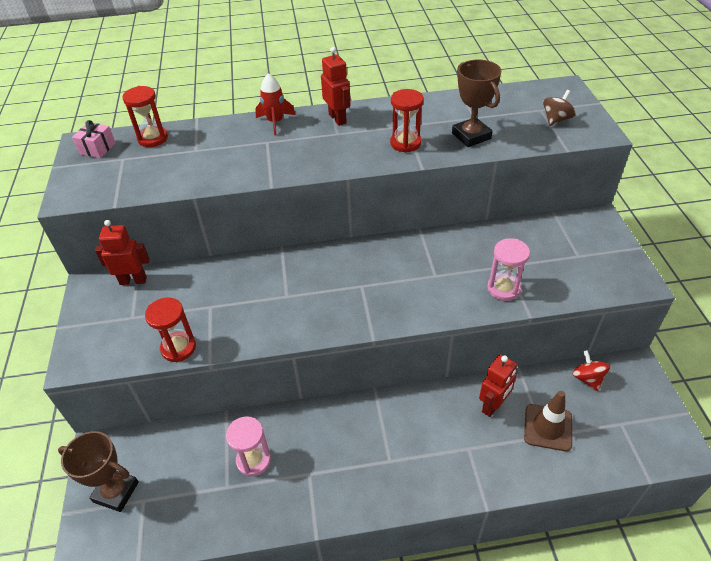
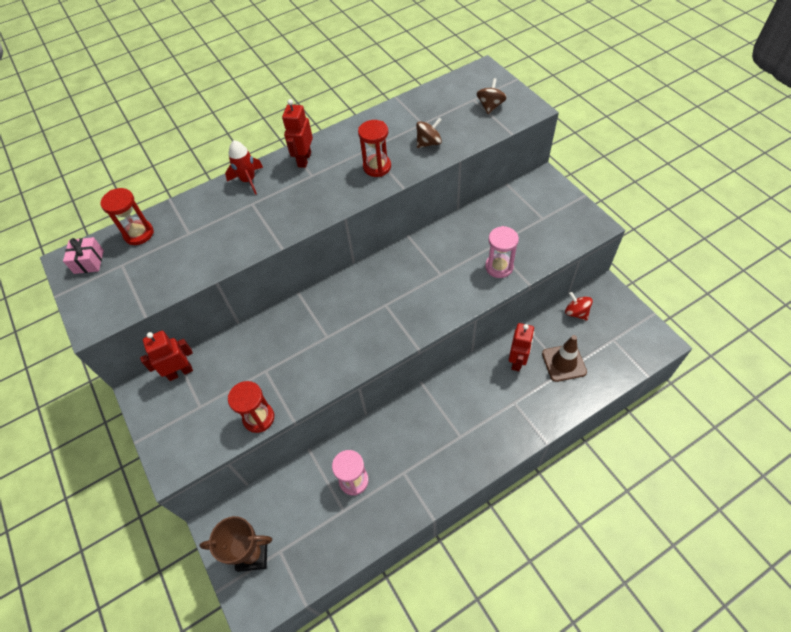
camera: 20 degrees left, 10 degrees up
red robot [321,47,351,126] -> red robot turned 120 degrees counterclockwise [282,99,313,168]
brown trophy [452,60,501,147] -> brown spinning top [416,118,442,148]

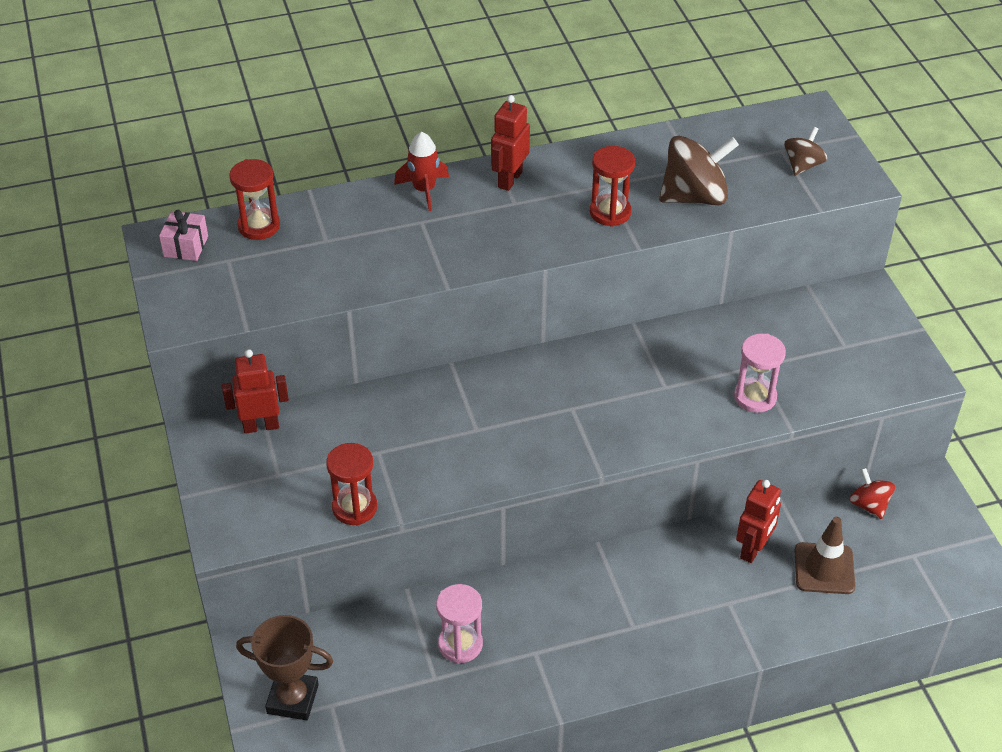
camera: 10 degrees right, 10 degrees down
brown spinning top [416,118,442,148] -> brown spinning top [659,136,739,205], size x1.79

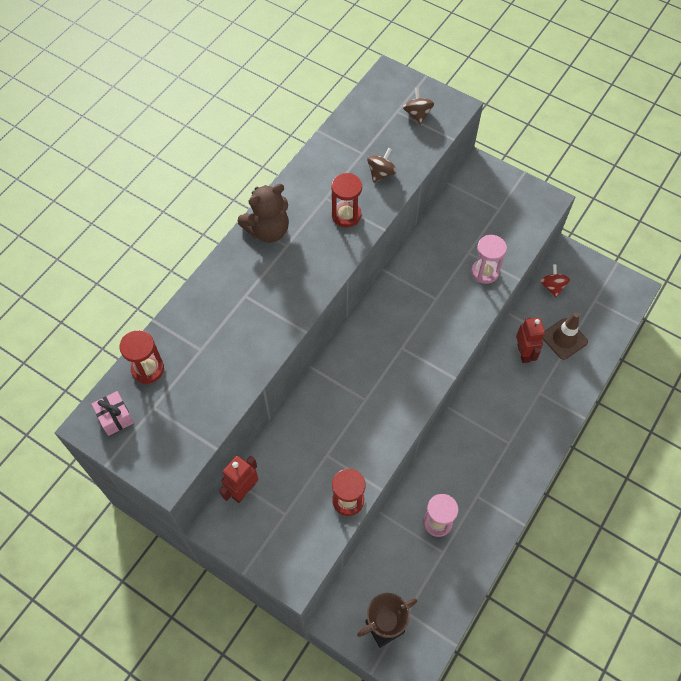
camera: 40 degrees left, 15 degrees up
red rocket [394,132,449,211] -> none
red robot [491,95,530,191] -> brown teddy bear [238,184,289,243]
brown spinning top [659,136,739,205] -> brown spinning top [367,148,397,183], size x0.56
red spinning top [850,468,895,519] -> red spinning top turned 60 degrees clockwise [540,264,570,297]

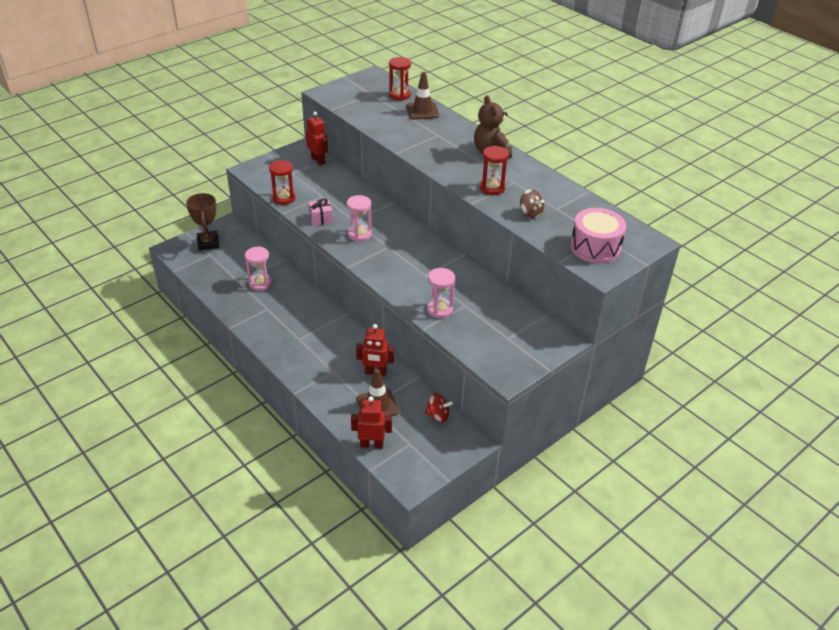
camera: 105 degrees right, 20 degrees down
pink gift [92,391,134,436] -> pink gift moved to [309,198,333,226]
brown spinning top [403,88,434,125] -> pink drum [570,208,626,263]
none -> pink hourglass [347,195,372,242]
none -> red robot [351,396,392,449]
none -> brown traffic cone [406,72,439,120]

